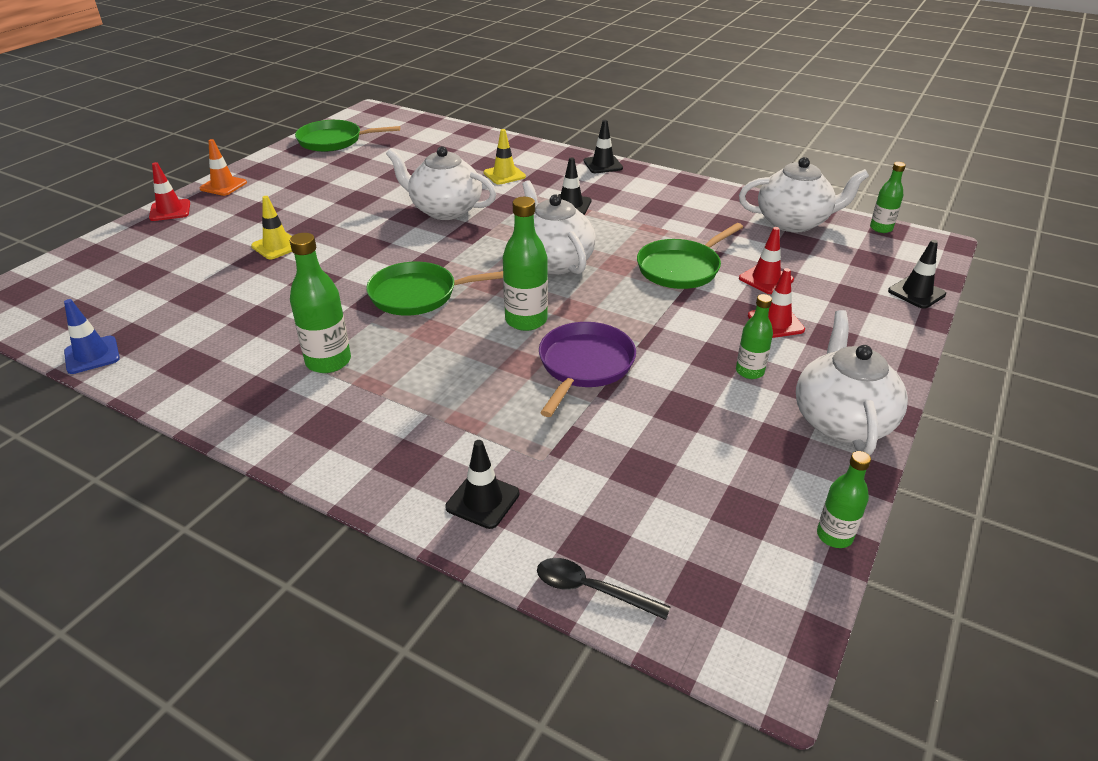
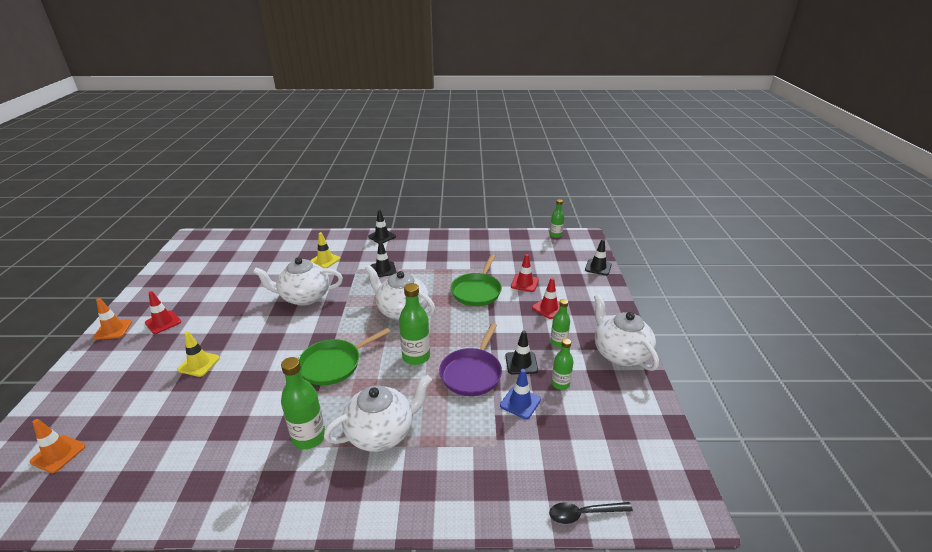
camera: 30 degrees left, 5 degrees down
blue traffic cone [64,299,120,374] -> blue traffic cone moved to [500,369,541,419]
red traffic cone [149,162,190,221] -> red traffic cone moved to [145,291,181,334]
green pan [295,120,400,152] -> none
black traffic cone [445,440,520,529] -> black traffic cone moved to [505,330,538,374]
purple pan [539,322,636,417] -> purple pan turned 150 degrees counterclockwise [439,323,502,396]
white teapot [739,157,869,232] -> white teapot moved to [324,375,432,452]
green bottle [817,451,871,548] -> green bottle moved to [552,338,573,390]
none -> orange traffic cone [30,419,86,473]

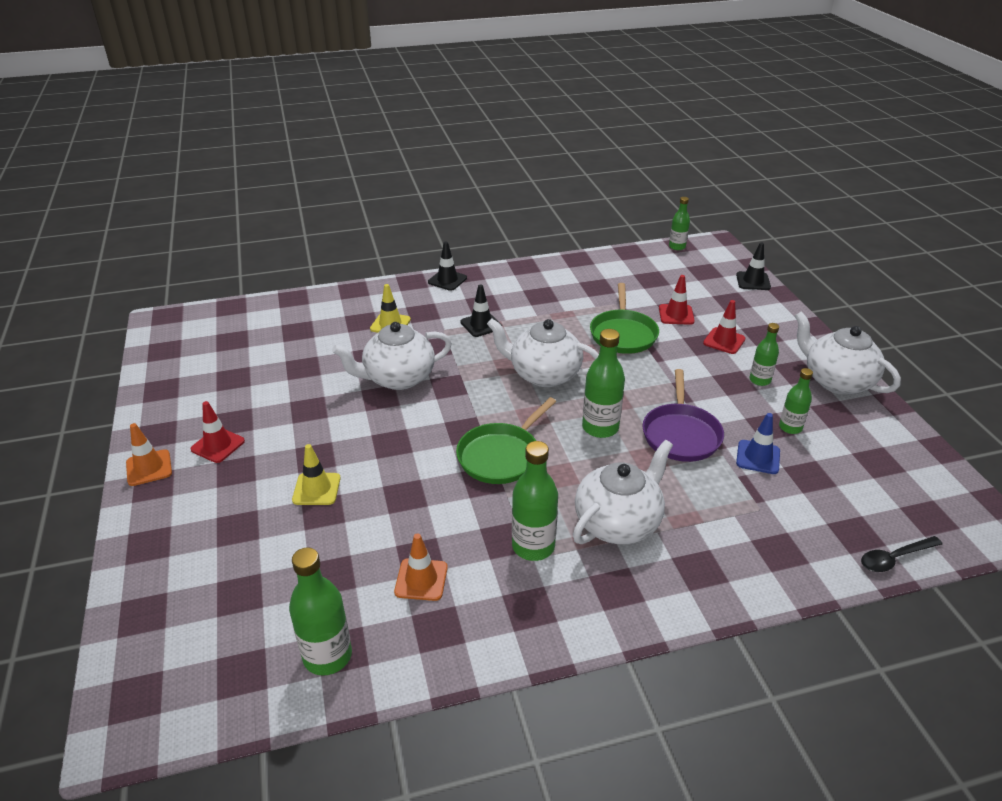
camera: 15 degrees left, 5 degrees up
orange traffic cone [30,419,86,473] -> orange traffic cone moved to [394,533,448,601]
black traffic cone [505,330,538,374] -> none
none -> green bottle [289,548,352,676]

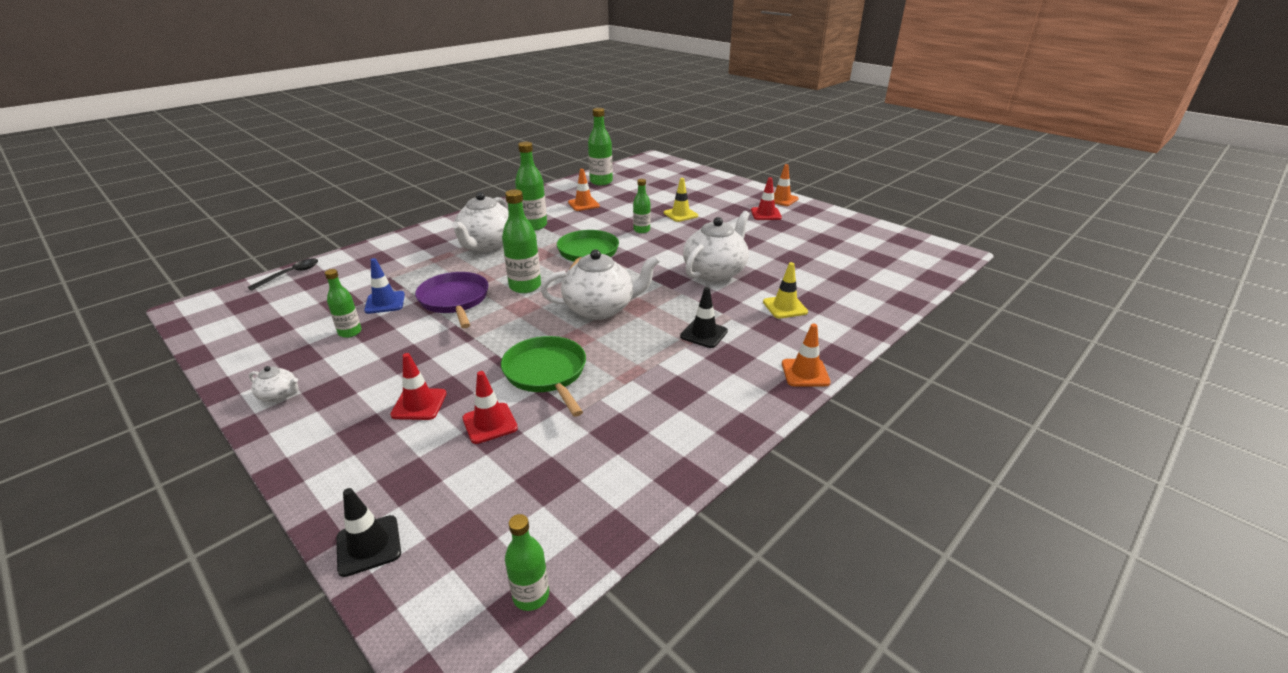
camera: 150 degrees right, 5 degrees down
black traffic cone [428,242,467,291] -> orange traffic cone [782,324,831,386]
green bottle [750,323,779,386] -> green bottle moved to [633,179,651,233]
white teapot [795,312,901,395] -> white teapot [249,366,298,402], size x0.45

